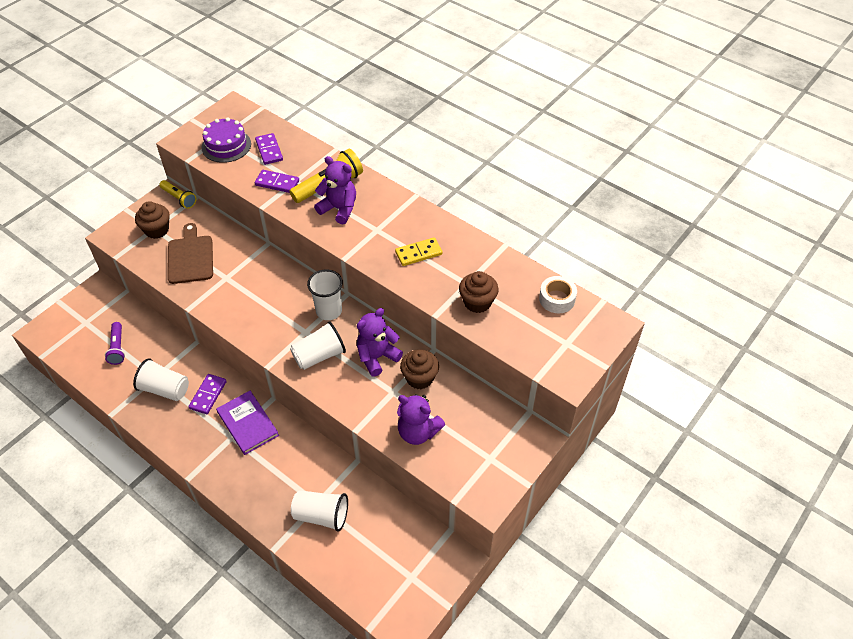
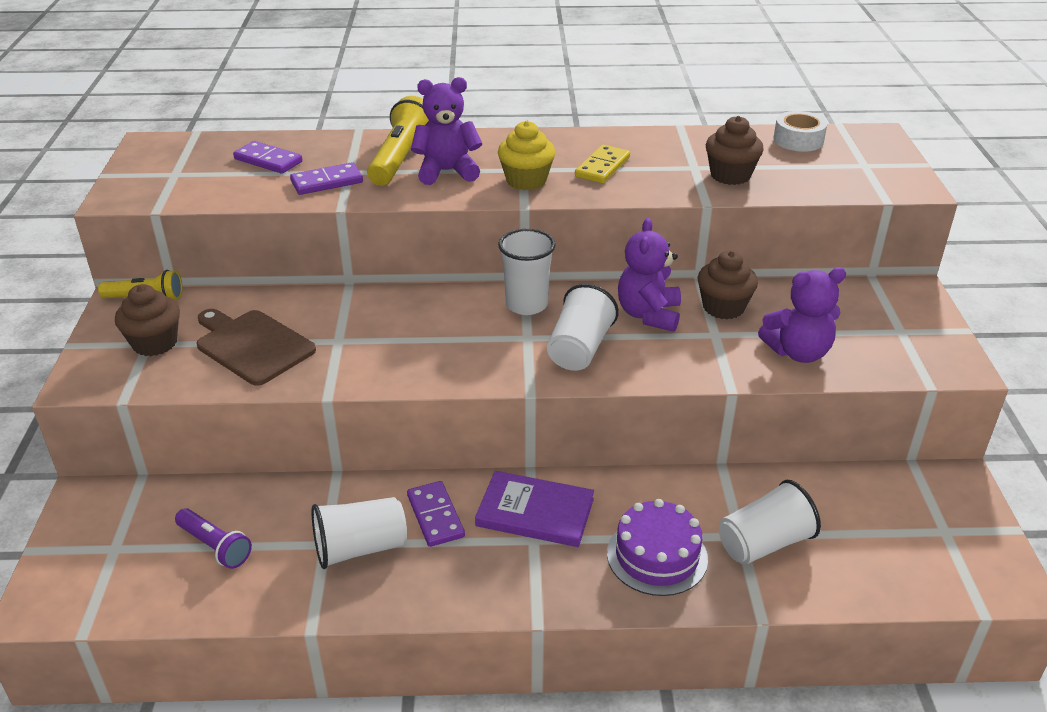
camera: 40 degrees left, 15 degrees down
purple cake [202,117,251,163] -> purple cake moved to [607,499,708,596]
none -> yellow cupcake [498,121,555,190]

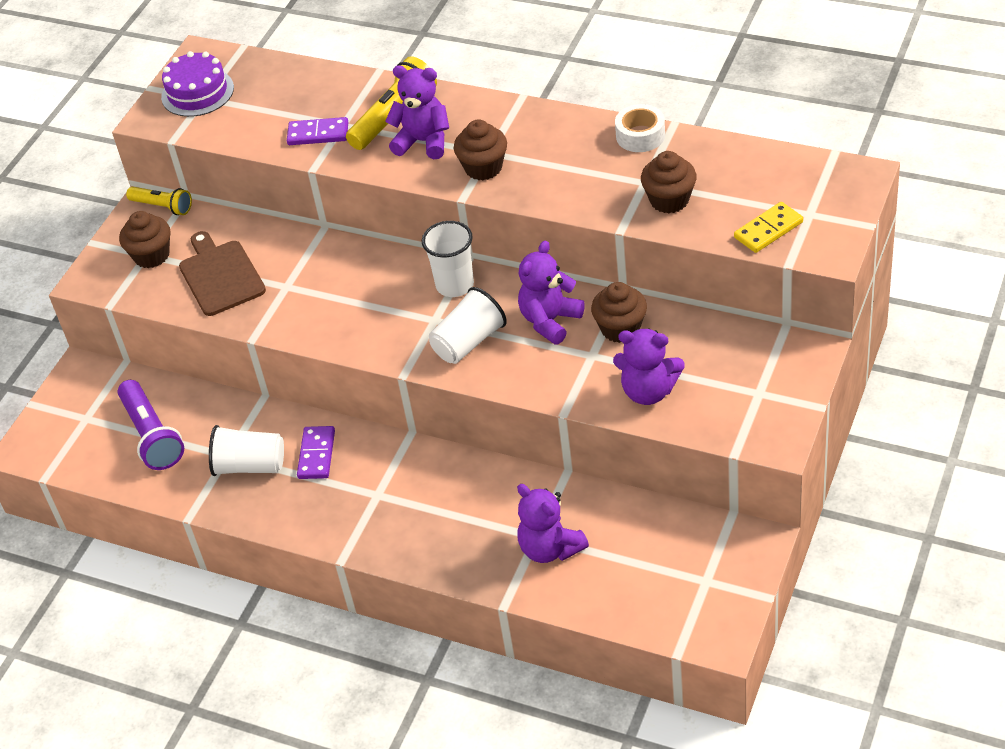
camera: 30 degrees right, 10 degrees up
purple flashlight [175,508,252,569] -> purple flashlight [118,380,184,470], size x1.58
purple domino [233,141,303,174] -> none
purple book [475,471,594,547] -> none
yellow cupcake [498,121,555,190] -> brown cupcake [454,119,507,180]
yellow domino [575,145,630,183] -> yellow domino moved to [734,202,803,253]
purple cake [607,499,708,596] -> purple cake moved to [161,51,234,117]
white cup [719,480,821,565] -> purple teddy bear [517,484,589,563]
white tape [774,111,827,152] -> white tape moved to [615,104,665,152]

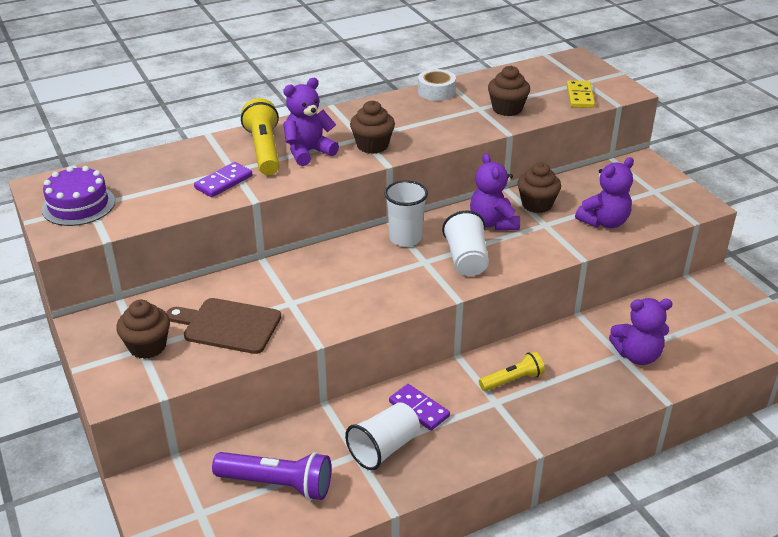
camera: 55 degrees left, 10 degrees down
yellow flashlight [126,187,192,215] -> yellow flashlight moved to [479,351,545,391]

